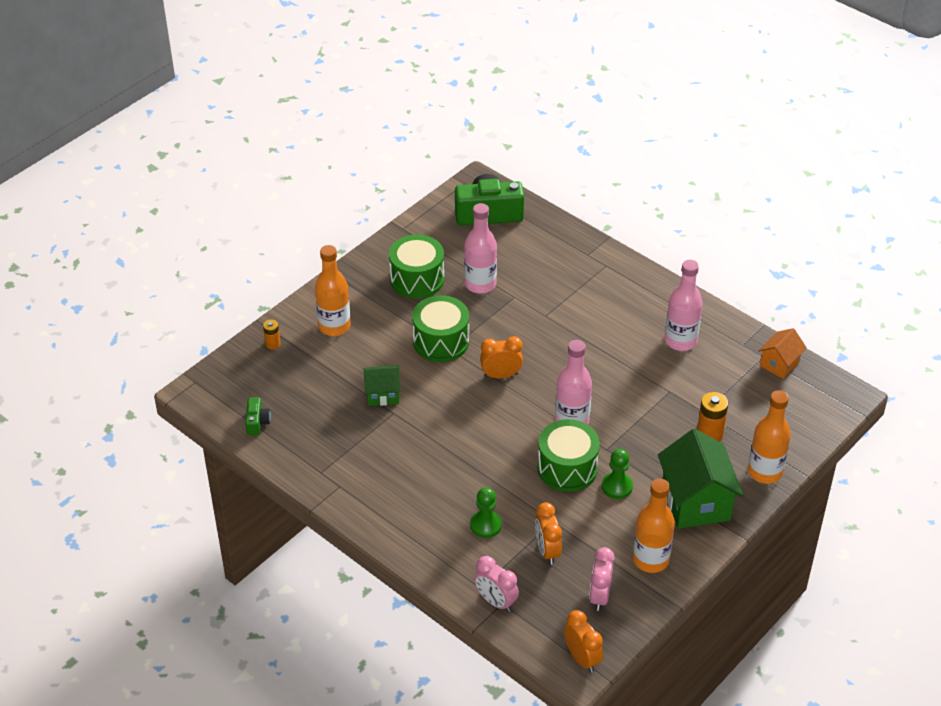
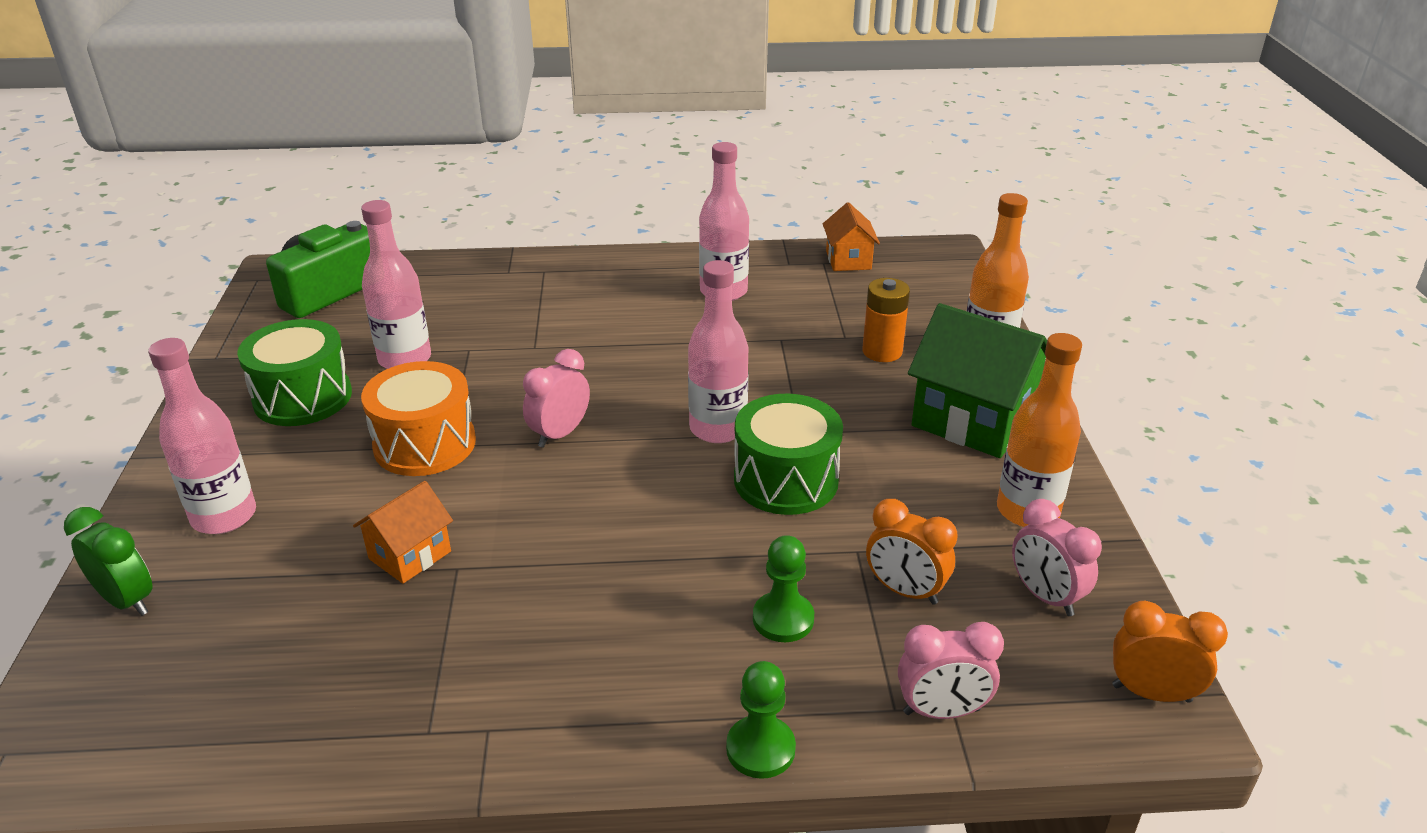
camera: 45 degrees left, 10 degrees down
green camera [245,397,271,435] -> none
orange battery [263,320,280,349] -> green clock [64,507,153,616]
orange bottle [315,245,351,336] -> pink bottle [148,338,256,534]
green house [364,365,401,406] -> orange house [353,481,453,584]
green drum [412,295,469,362] -> orange drum [361,361,476,476]
orange clock [480,336,523,379] -> pink clock [523,349,590,448]
green pawn [602,449,633,499] -> green pawn moved to [726,661,796,779]

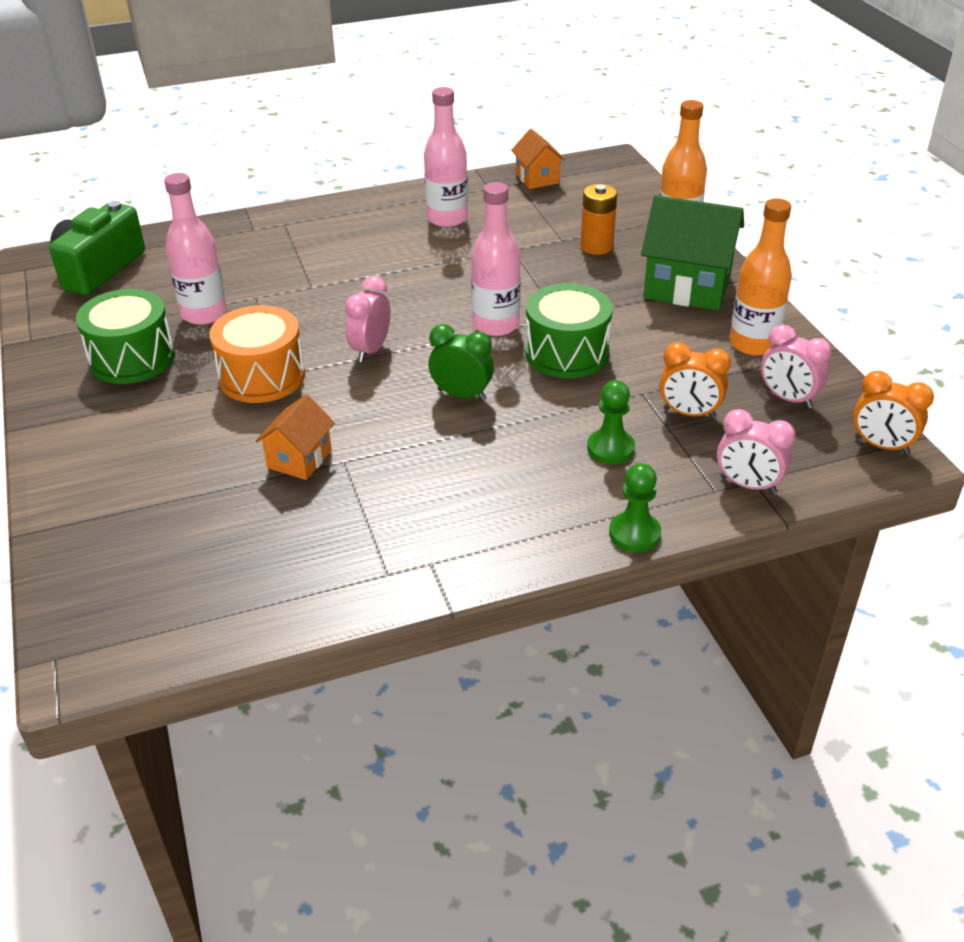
camera: 15 degrees left, 5 degrees up
green clock [64,507,153,616] -> green clock moved to [428,324,494,401]
pink bottle [148,338,256,534] -> none
pink clock [898,622,1004,719] -> pink clock turned 45 degrees clockwise [717,409,796,493]
orange clock [1112,601,1228,703] -> orange clock turned 150 degrees counterclockwise [853,371,934,454]

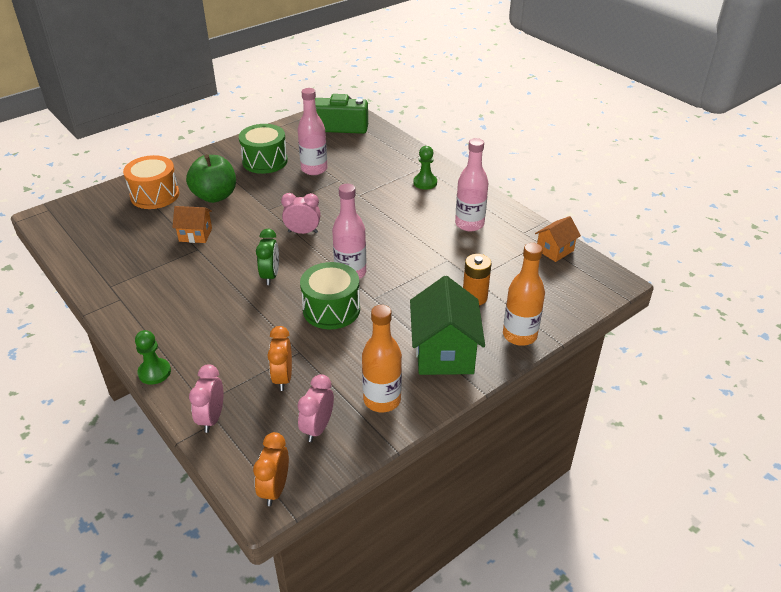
camera: 70 degrees right, 0 degrees up
orange drum [210,305,305,403] -> orange drum moved to [123,155,179,209]
green pawn [587,380,635,464] -> green pawn moved to [413,146,437,190]
none -> green apple [186,154,236,203]

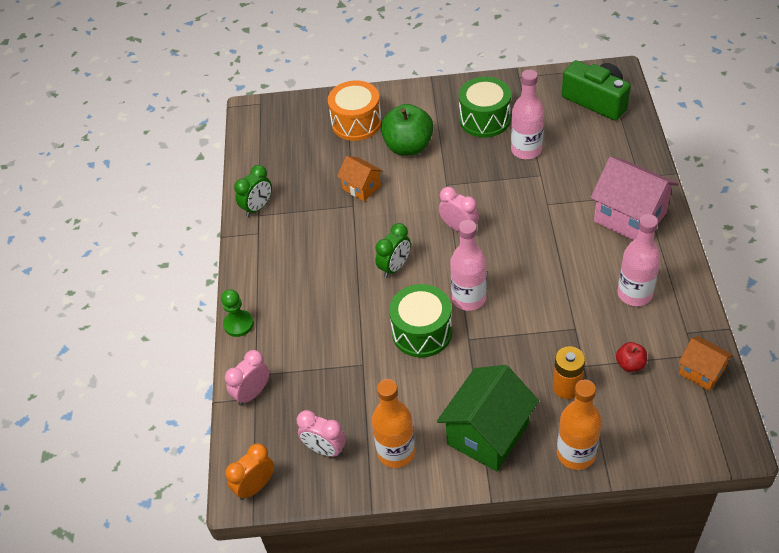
camera: 40 degrees right, 10 degrees up
orange clock [267,326,292,391] -> none
pink clock [298,374,334,442] -> pink clock turned 120 degrees counterclockwise [297,410,346,457]
green pawn [413,146,437,190] -> pink house [591,157,678,240]
orange house [535,216,581,262] -> orange house turned 45 degrees clockwise [679,336,733,391]
none -> green clock [234,165,272,217]
none -> red apple [616,342,647,372]

